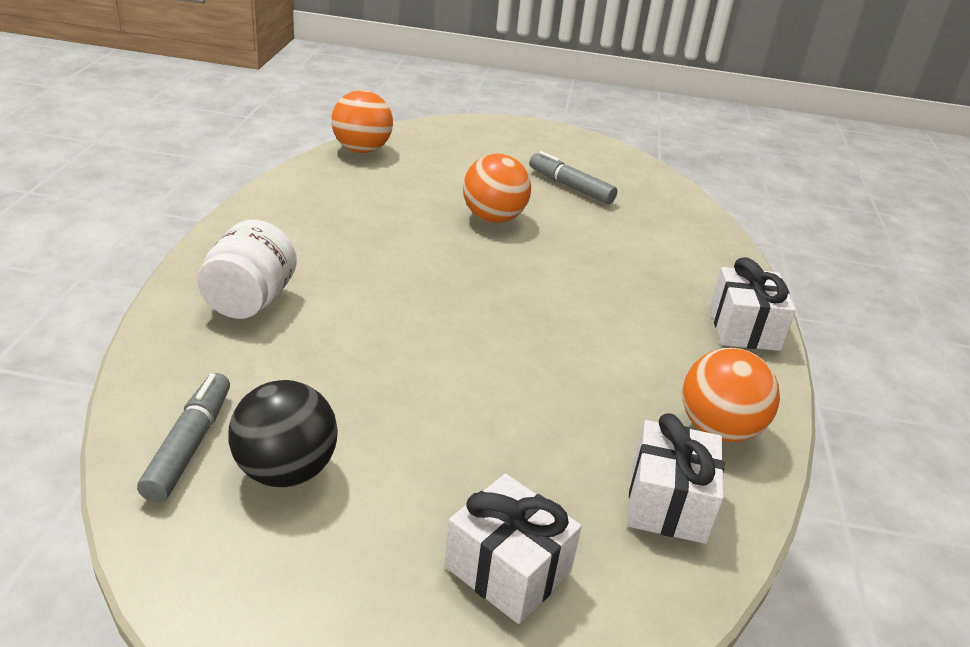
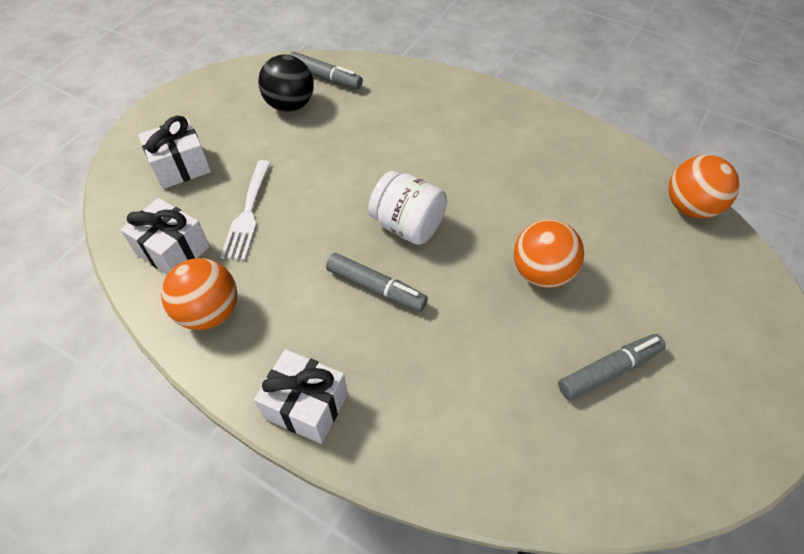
camera: 115 degrees right, 20 degrees up
white jar [197,220,297,319] -> white jar moved to [368,171,447,245]
none -> white fork [220,160,271,260]
none -> grey marker [326,253,428,312]

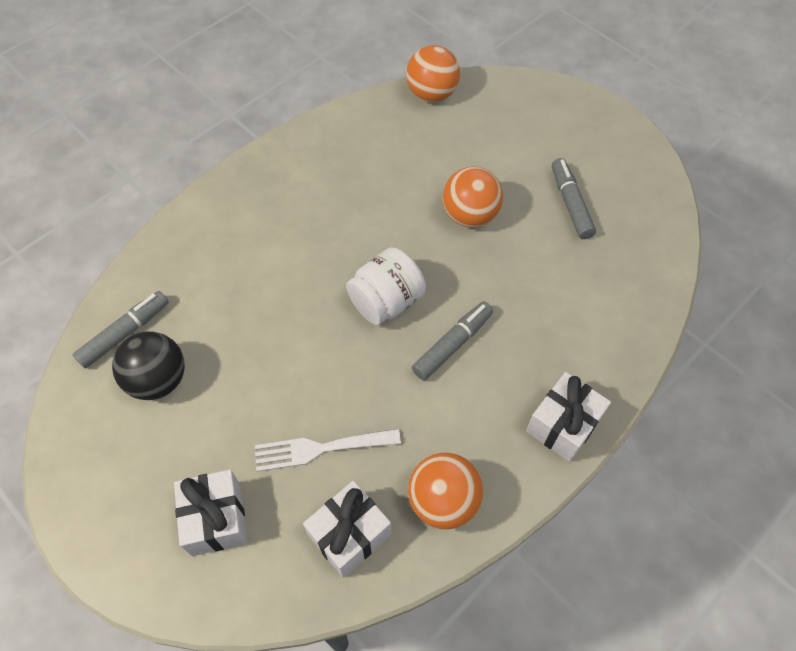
camera: 75 degrees left, 5 degrees up
white fork [220,160,271,260] -> white fork turned 150 degrees clockwise [255,428,401,472]

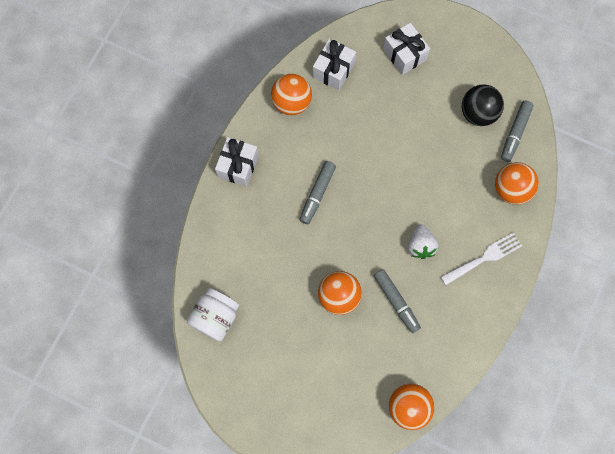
camera: 160 degrees right, 15 degrees up
white fork [255,428,401,472] -> white fork moved to [441,232,522,285]
white jar [346,247,426,325] -> white jar moved to [187,288,239,341]
grey marker [552,158,596,239] -> grey marker moved to [374,269,421,333]
none -> white strawberry [408,225,438,259]
none -> orange ball [495,162,539,205]

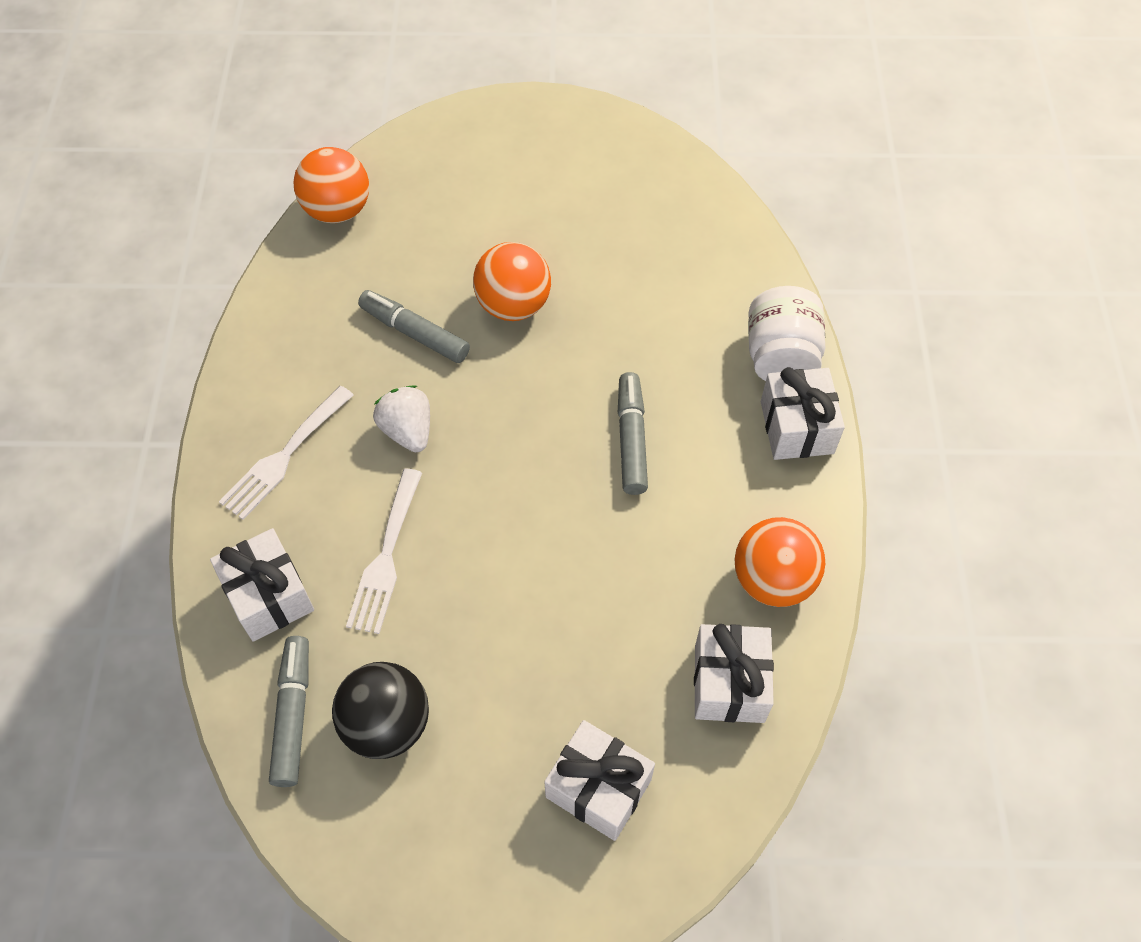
camera: 155 degrees right, 15 degrees down
white jar [187,288,239,341] -> white jar moved to [748,286,825,381]
orange ball [495,162,539,205] -> white gift [210,528,314,642]
none -> white fork [346,469,422,634]

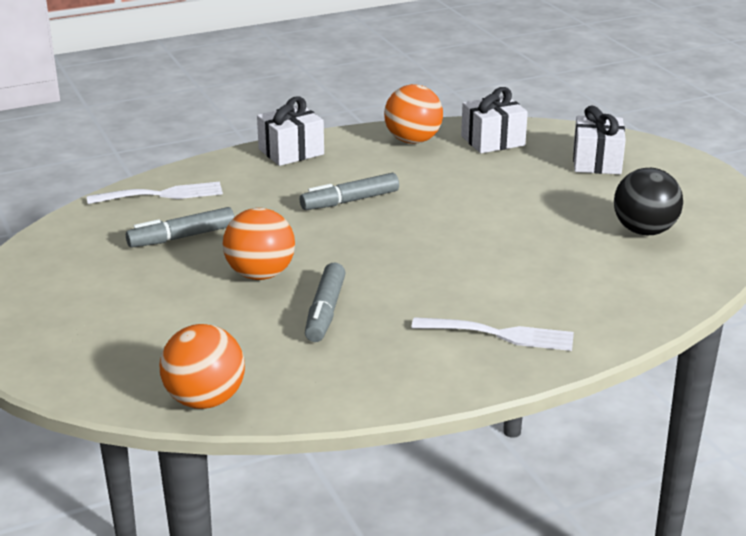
camera: 115 degrees left, 30 degrees down
white gift [210,528,314,642] -> none
grey marker [269,636,309,787] -> grey marker moved to [126,207,235,248]
white fork [346,469,422,634] -> white fork moved to [87,182,223,204]
white strawberry [373,385,430,452] -> none
white jar [748,286,825,381] -> none

